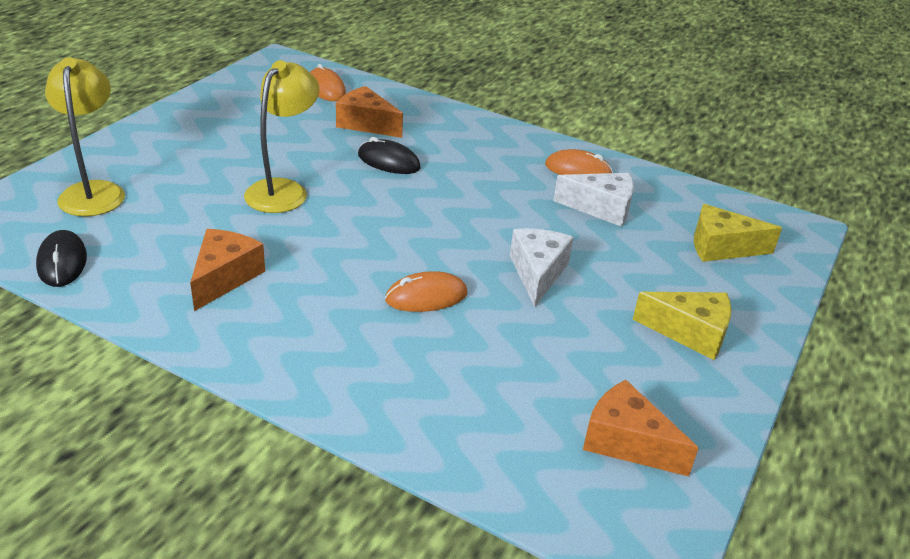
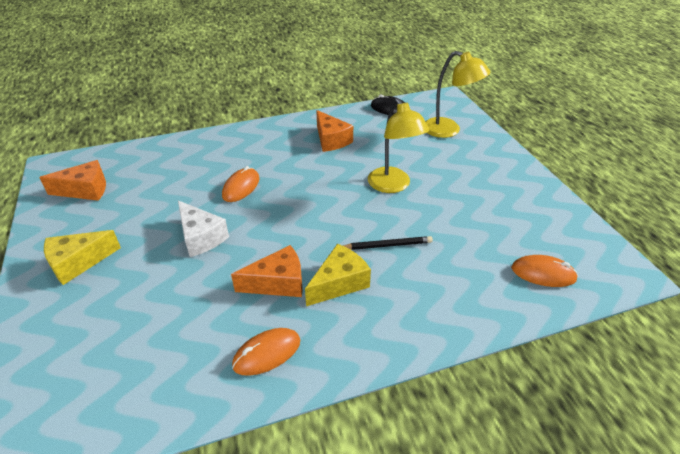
camera: 135 degrees right, 5 degrees up
orange cheese [336,86,403,138] -> orange cheese moved to [231,245,303,297]
black mouse [358,137,421,174] -> black pencil [343,236,433,250]
white cheese [553,173,634,227] -> none
yellow cheese [694,204,782,262] -> yellow cheese moved to [305,244,371,306]

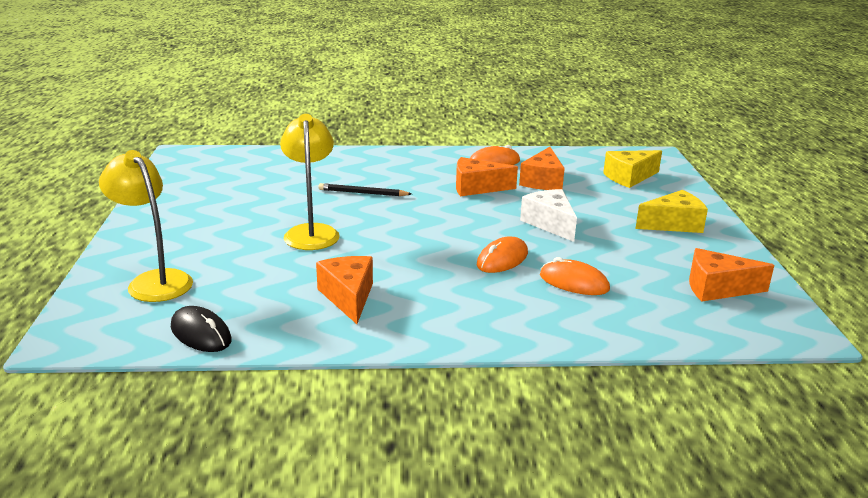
camera: 165 degrees left, 15 degrees down
yellow cheese [305,244,371,306] -> yellow cheese moved to [603,150,662,188]
orange mouse [511,255,578,287] -> orange mouse moved to [540,257,610,295]
none -> orange cheese [519,147,565,190]

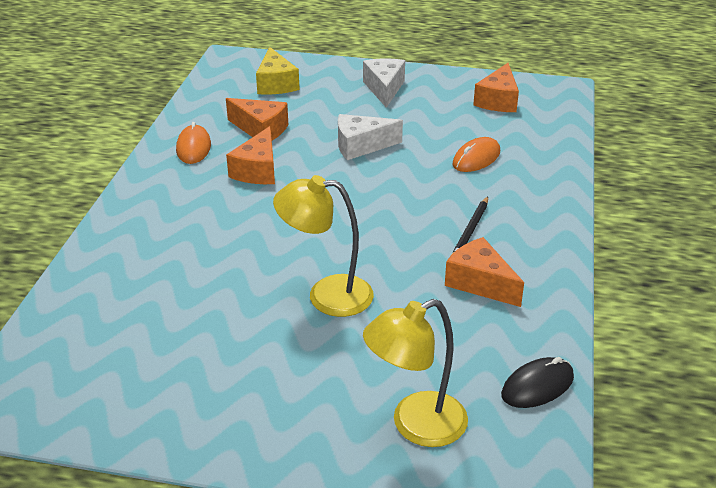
camera: 75 degrees left, 10 degrees up
orange cheese [316,256,373,324] -> orange cheese turned 45 degrees clockwise [445,237,524,307]
black pencil [318,183,412,196] -> black pencil moved to [451,197,488,255]
orange mouse [477,236,528,273] -> none
yellow cheese [635,190,708,233] -> white cheese [363,58,405,108]

